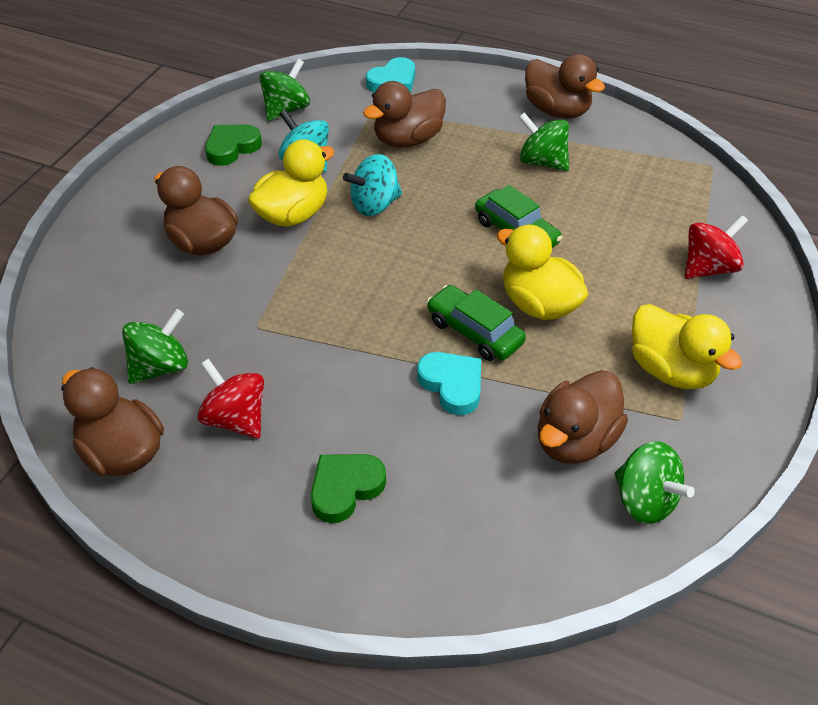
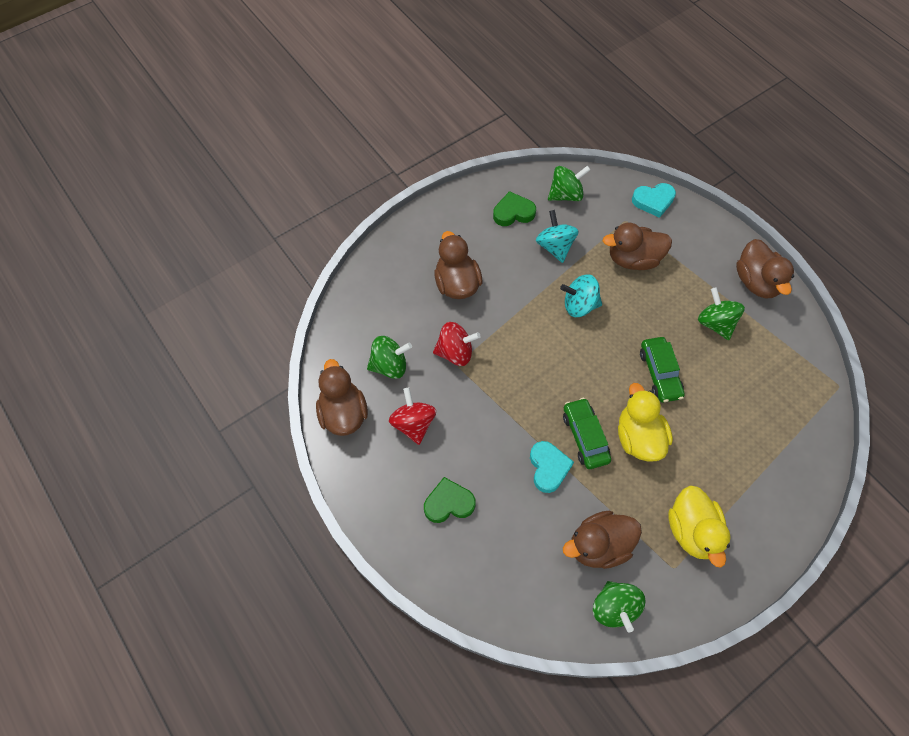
camera: 30 degrees right, 15 degrees up
yellow duck [248,139,334,227] -> none
red spinning top [685,215,748,279] -> red spinning top moved to [433,322,481,366]

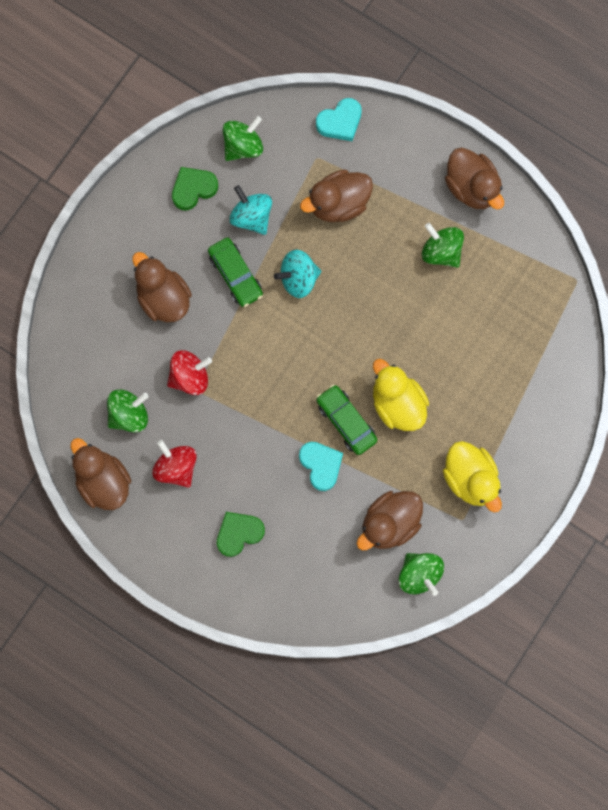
camera: 20 degrees left, 15 degrees up
green car [640,337,685,403] -> green car moved to [208,238,263,307]

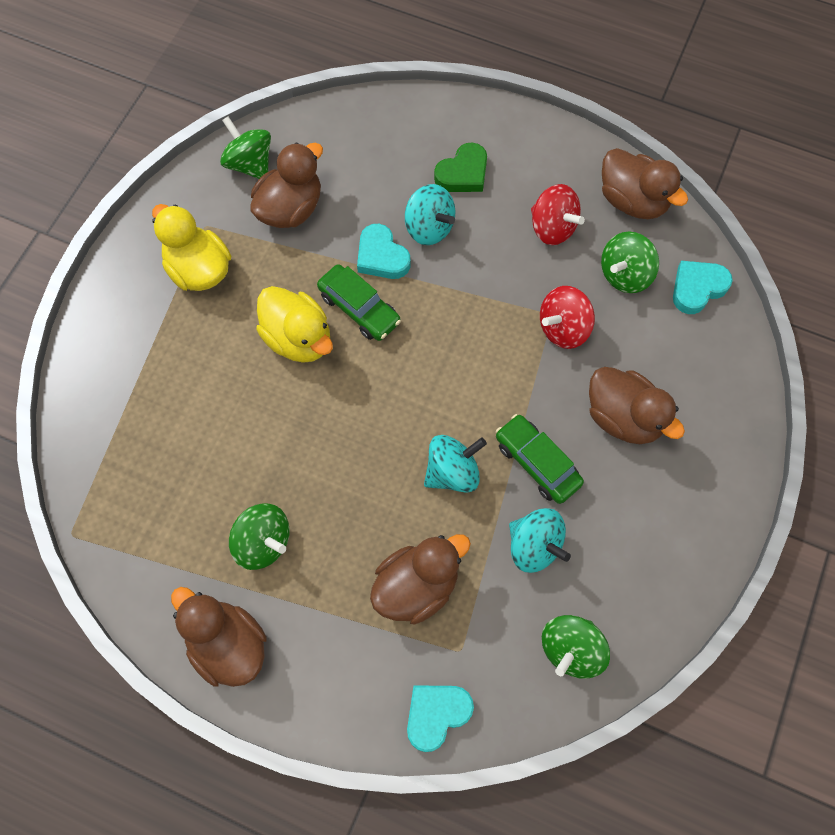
camera: 170 degrees right, 10 degrees down
green heart [172,167,218,211] -> none
none -> turquoise spinning top [405,184,455,245]
none -> turquoise heart [673,261,733,314]

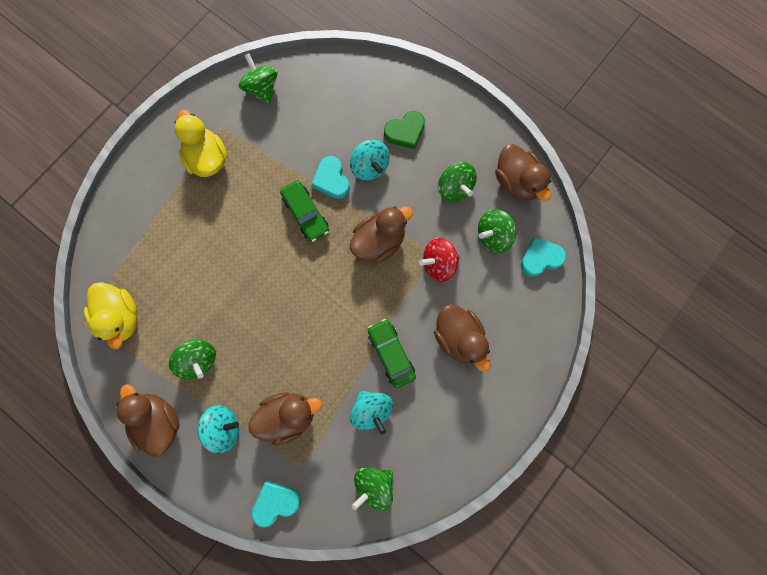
camera: 15 degrees right, 10 degrees up
brown duck [250,142,323,228] -> brown duck moved to [350,206,413,263]
yellow duck [256,286,333,363] -> yellow duck moved to [84,282,137,349]
turquoise spinning top [424,435,487,493] -> turquoise spinning top moved to [197,405,239,454]
red spinning top [531,184,585,245] -> green spinning top [438,162,477,202]

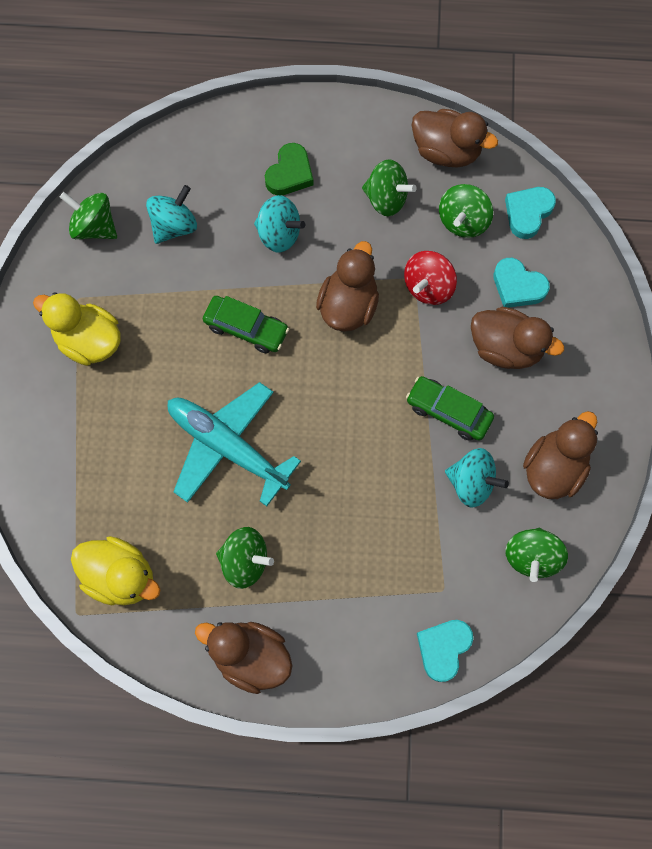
camera: 35 degrees left, 5 degrees down
turquoise spinning top [197,405,239,454] -> turquoise spinning top moved to [146,185,197,244]
brown duck [249,392,322,446] -> brown duck moved to [523,411,598,499]
turquoise heart [311,156,350,199] -> turquoise heart moved to [493,258,550,307]
none -> turquoise plane [168,382,301,506]

